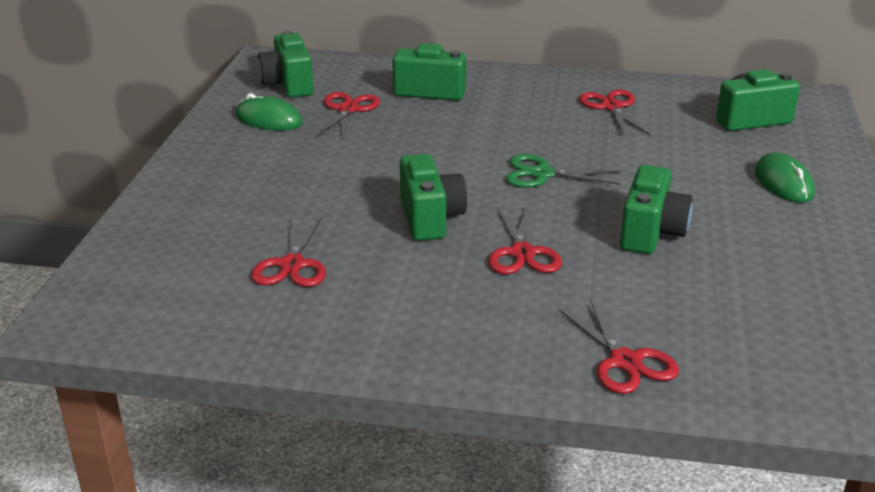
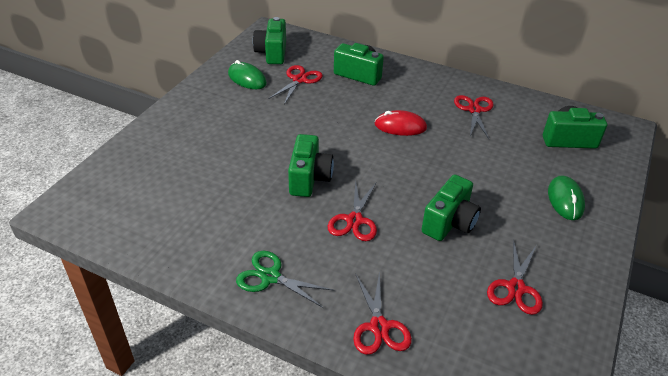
camera: 15 degrees right, 10 degrees up
red scissors [251,217,326,287] -> red scissors moved to [487,239,543,315]
green scissors [506,154,621,188] -> green scissors moved to [236,251,333,308]
none -> red mouse [374,110,427,136]

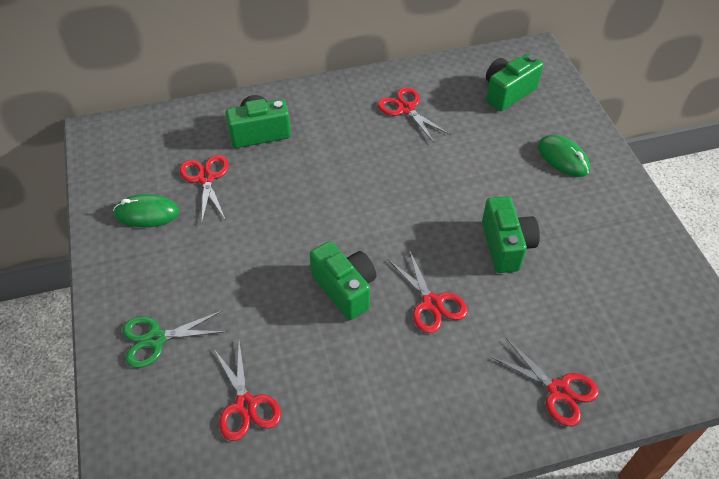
camera: 40 degrees left, 10 degrees up
green scissors [236,251,333,308] -> green scissors moved to [122,310,227,368]
green camera [253,17,286,64] -> none
red mouse [374,110,427,136] -> none
red scissors [487,239,543,315] -> red scissors moved to [213,341,281,441]

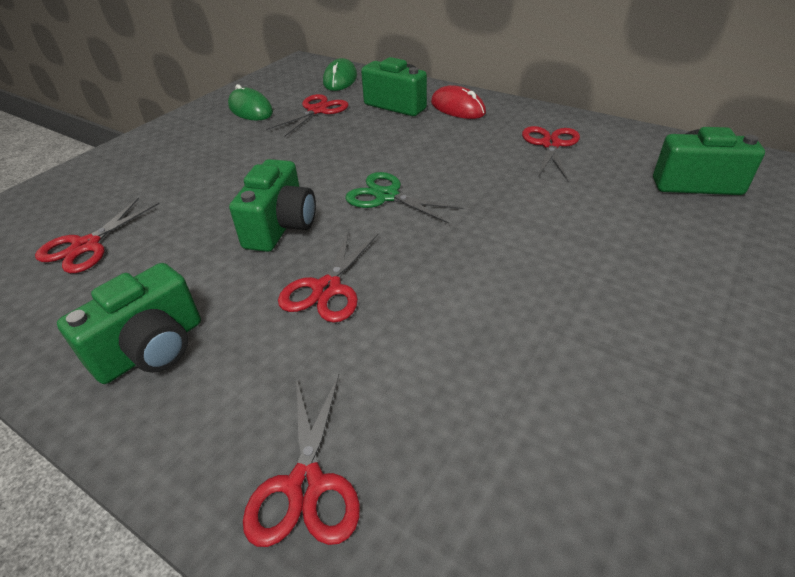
camera: 50 degrees right, 10 degrees down
green scissors [122,310,227,368] -> green scissors moved to [345,172,464,224]
green camera [482,196,540,273] -> green camera moved to [57,263,201,384]
green mouse [538,135,590,177] -> green mouse moved to [323,58,357,91]
none -> red mouse [431,85,486,119]

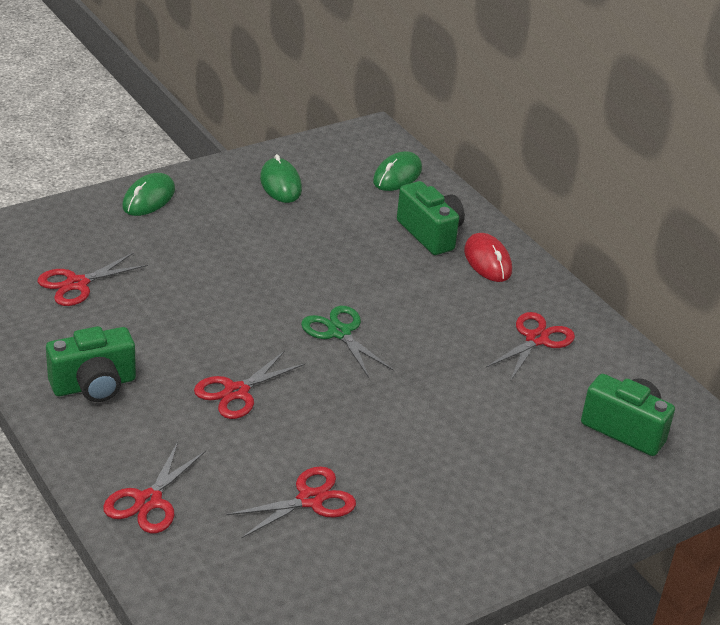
camera: 20 degrees right, 5 degrees down
green camera [229,159,316,252] -> none
red scissors [266,94,349,137] -> red scissors moved to [226,466,356,539]
none -> green mouse [122,173,175,216]

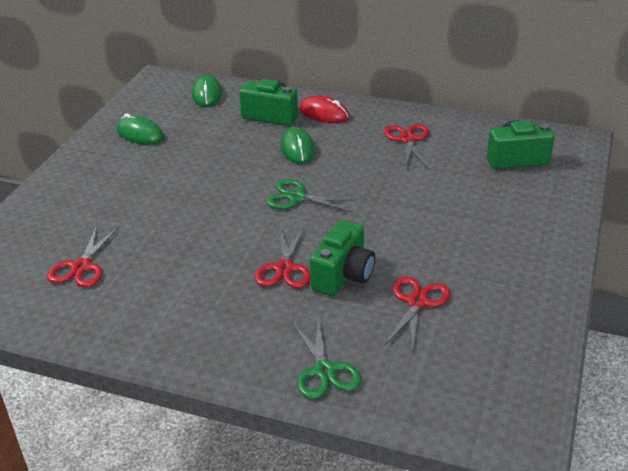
camera: 35 degrees left, 0 degrees up
green camera [46,326,136,402] -> green camera moved to [310,220,375,296]
red scissors [103,442,206,533] -> green scissors [292,316,361,399]
green mouse [122,173,175,216] -> green mouse moved to [280,127,315,164]

